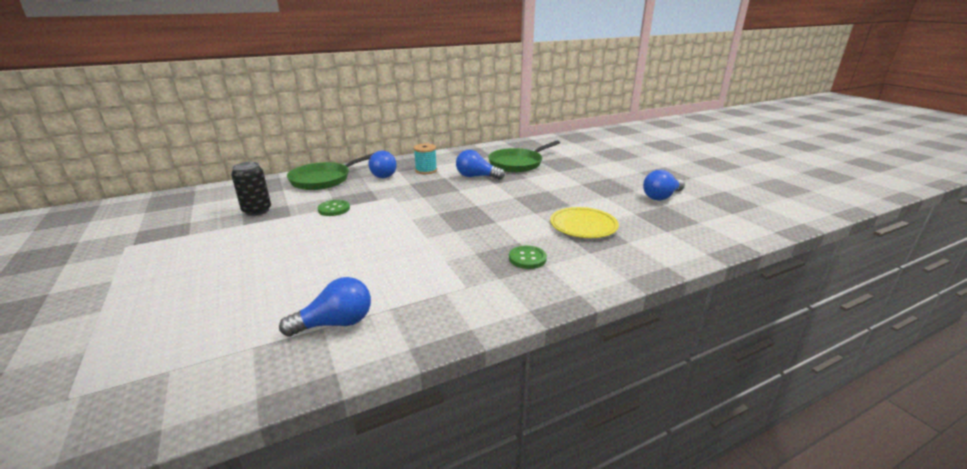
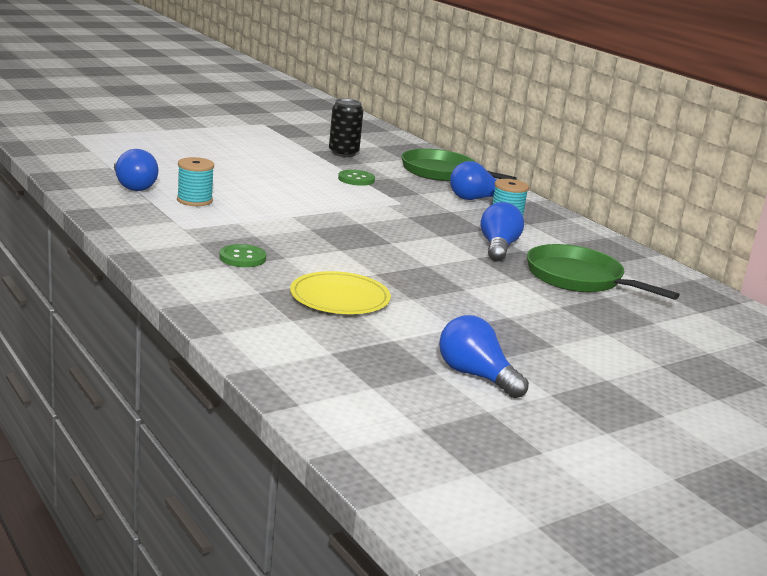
camera: 80 degrees right, 5 degrees down
none -> turquoise spool [177,157,214,206]

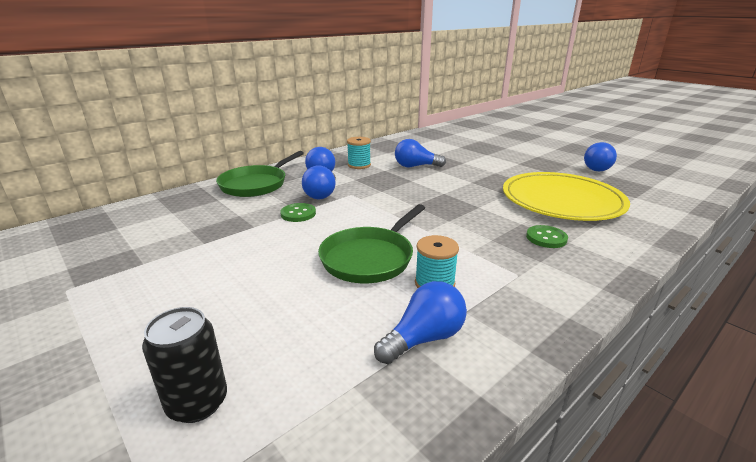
camera: 95 degrees left, 5 degrees up
yellow plate [290,271,391,314] -> yellow plate [503,172,630,221], size x1.77
black can [329,99,363,157] -> black can moved to [142,307,227,423]
green pan [527,244,680,300] -> green pan moved to [318,204,425,283]
none -> blue light bulb [302,165,336,199]

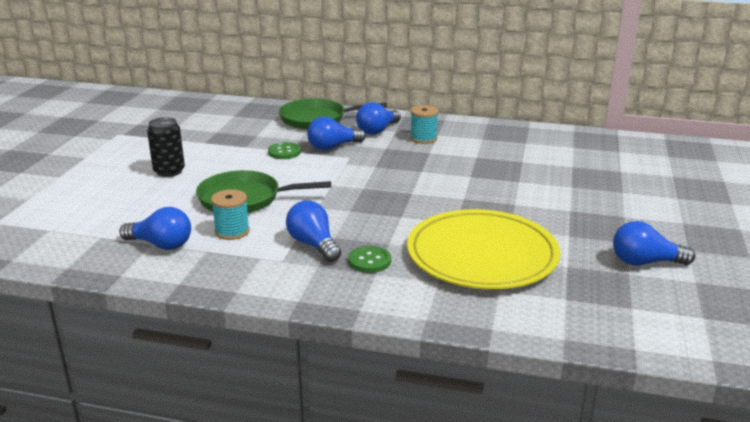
camera: 55 degrees right, 0 degrees up
black can [142,307,227,423] -> black can moved to [147,117,185,177]
blue light bulb [395,139,446,167] -> blue light bulb moved to [286,201,341,262]

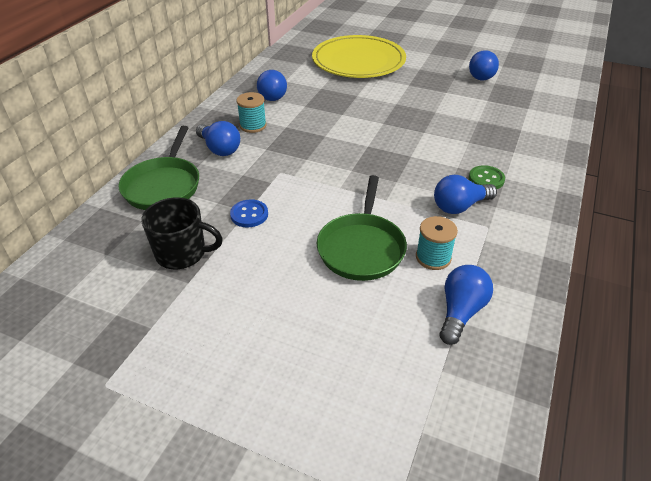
camera: 80 degrees left, 15 degrees up
black can [147,117,185,177] -> none
green button [268,142,301,159] -> blue button [230,199,268,228]
blue light bulb [307,117,366,150] -> blue light bulb moved to [257,70,287,101]
yellow plate [407,209,561,289] -> yellow plate moved to [312,35,406,78]
none -> black mug [141,197,223,269]

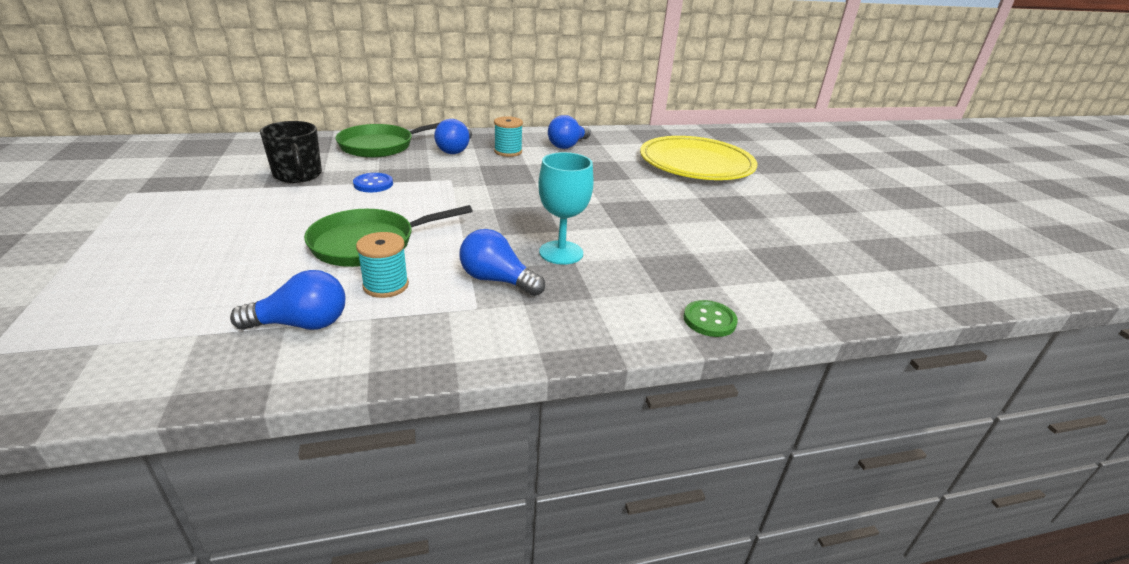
camera: 50 degrees right, 10 degrees down
blue light bulb [469,50,499,80] -> none
green button [469,165,505,189] -> green button moved to [684,300,738,337]
none -> turquoise goblet [538,152,593,265]

